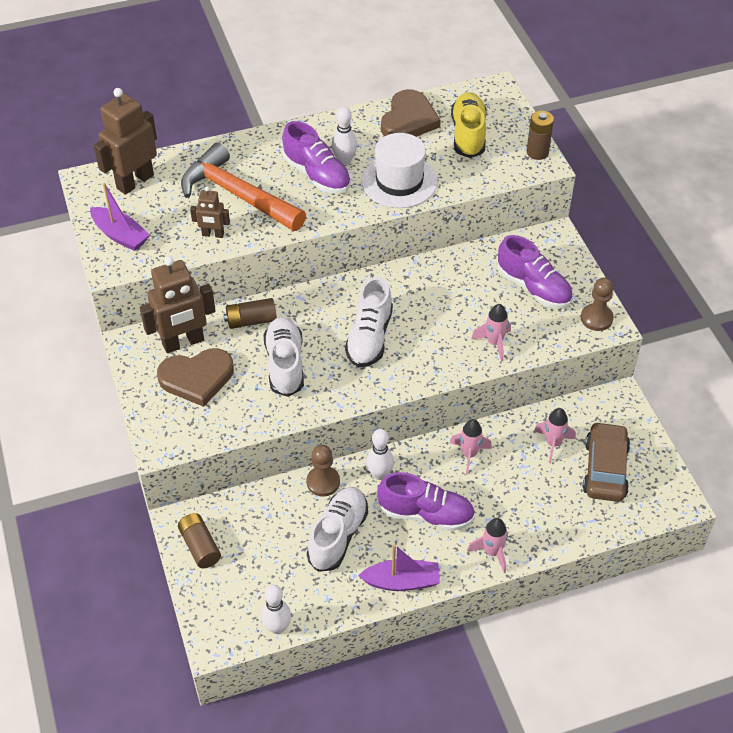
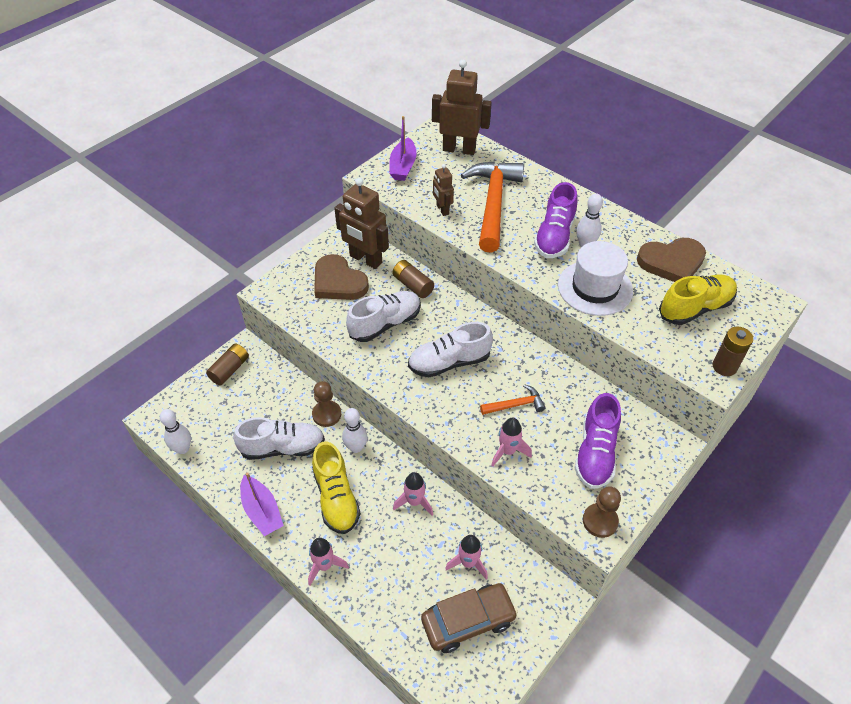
camera: 60 degrees right, 0 degrees up
purple shoe [378,472,475,531] -> yellow shoe [312,441,360,534]
none -> orange hammer [480,384,546,415]

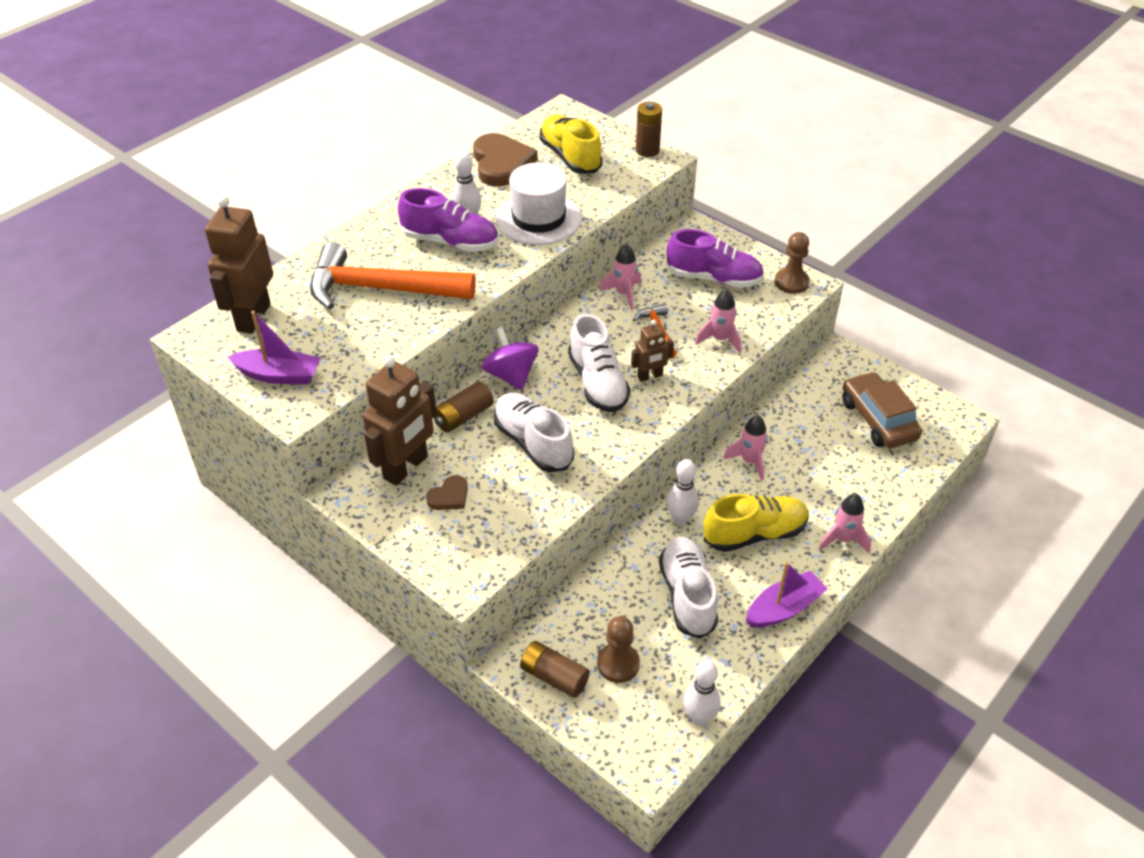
camera: 90 degrees left, 5 degrees down
brown pawn [312,381,341,427] -> brown pawn moved to [597,616,640,683]
brown heart [314,254,369,300] -> brown heart [426,475,468,510], size x0.50
brown robot [433,164,454,216] -> brown robot moved to [631,320,674,382]
pink rocket [445,535,488,580] -> pink rocket moved to [599,244,641,310]
none -> purple spinning top [482,327,539,390]

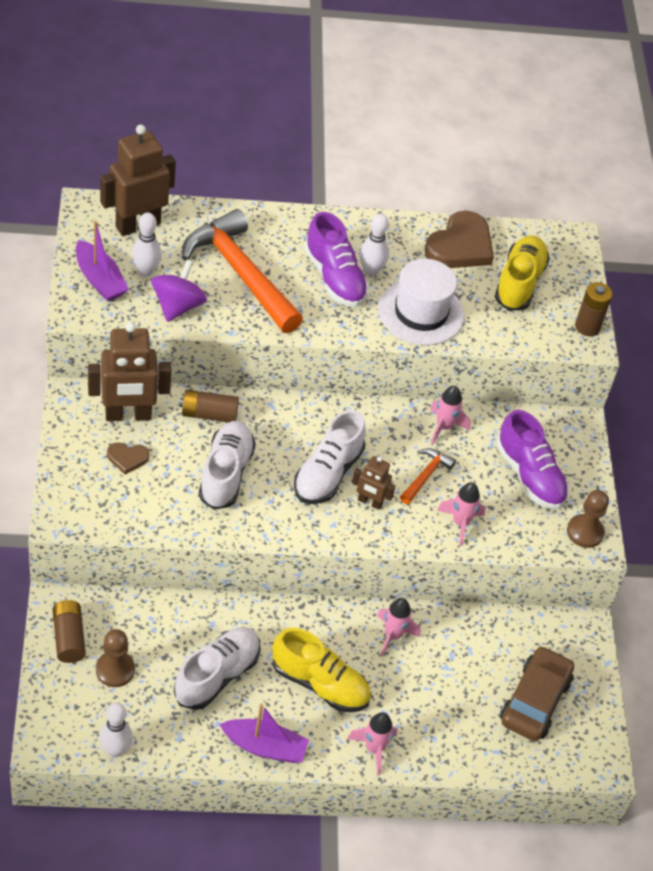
camera: 40 degrees right, 5 degrees up
purple spinning top [482,327,539,390] -> purple spinning top moved to [151,260,207,322]
white bowling pin [667,459,699,524] -> white bowling pin moved to [131,213,162,277]

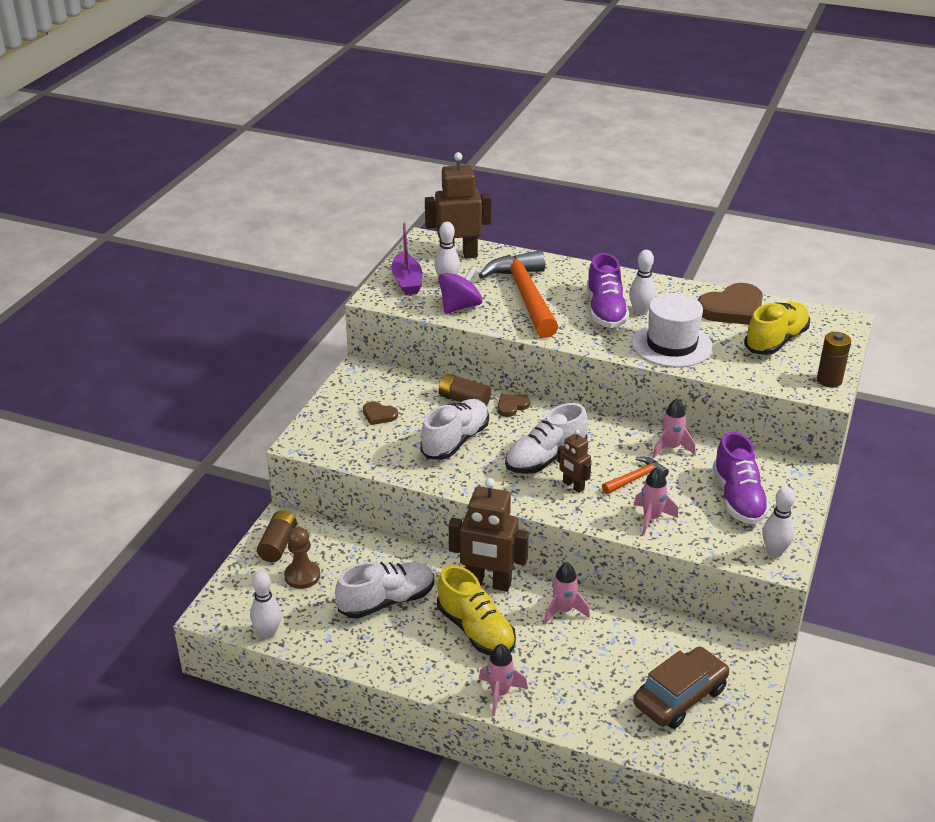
camera: 30 degrees right, 15 degrees down
brown robot [88,322,171,421] -> brown robot moved to [449,478,529,592]
purple boat [219,703,309,763] -> none
brown pawn [567,490,609,548] -> white bowling pin [762,486,795,557]
none -> brown heart [498,394,530,417]

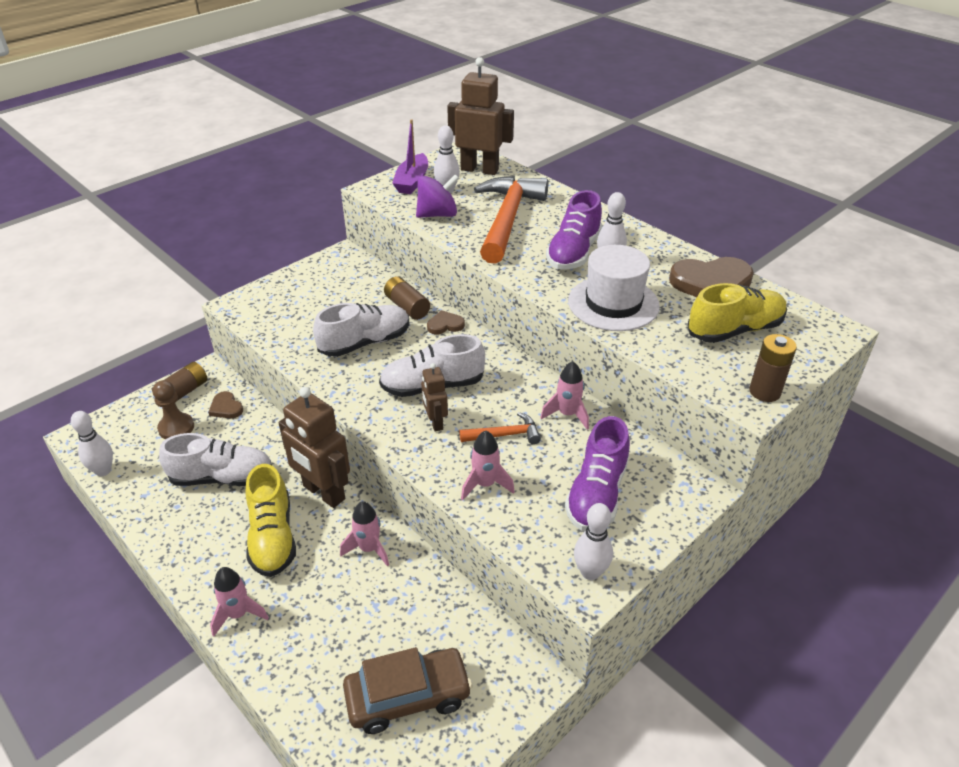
camera: 25 degrees right, 5 degrees up
brown heart [363,401,398,425] -> brown heart moved to [208,391,243,418]

